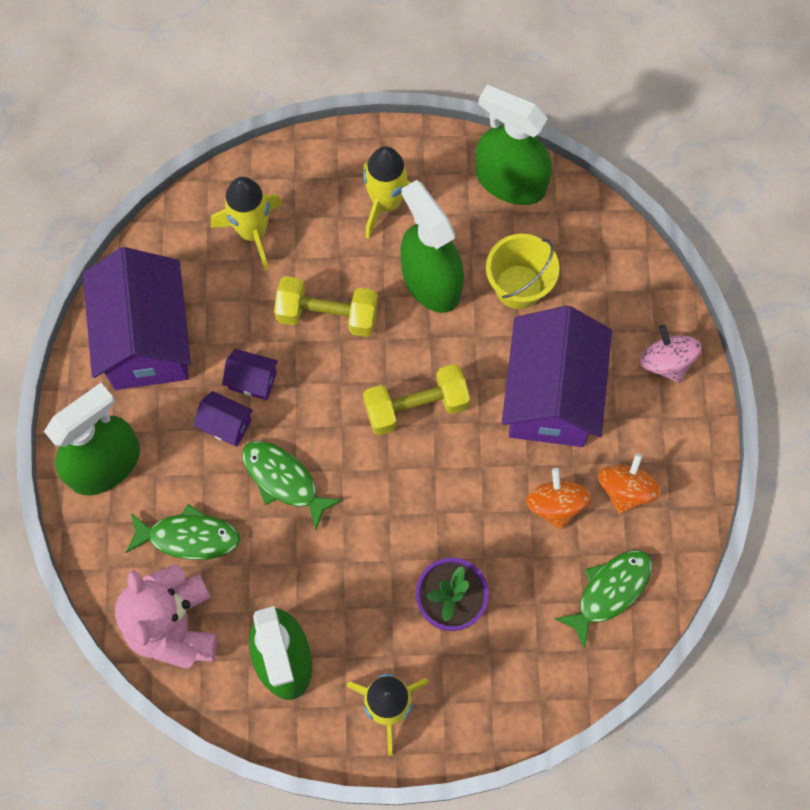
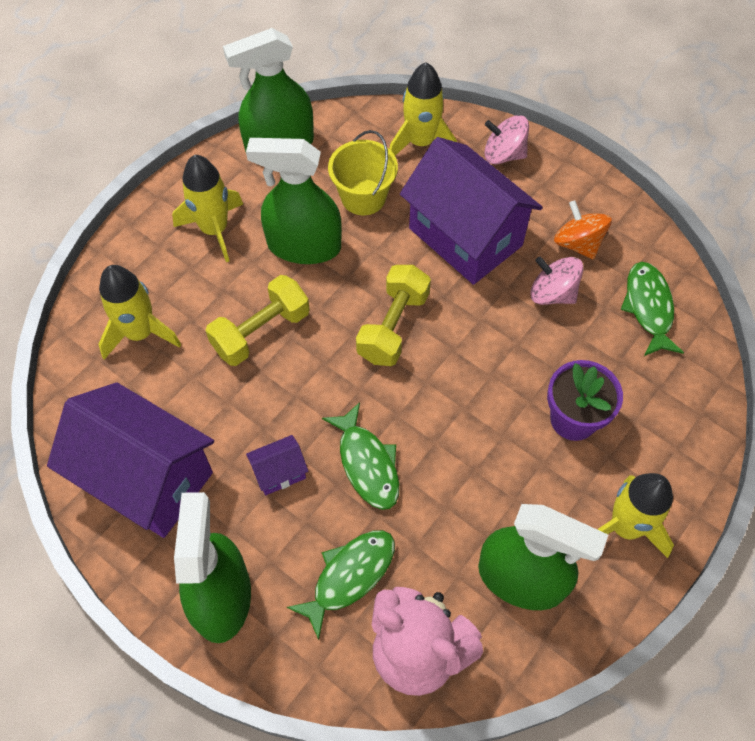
camera: 50 degrees left, 10 degrees down
purple house [222,349,278,400] -> none
green fish [242,441,342,530] -> green fish turned 105 degrees counterclockwise [322,402,399,510]
orange spinning top [526,468,591,530] -> pink spinning top [531,256,584,305]
none -> yellow rocket [389,62,457,156]

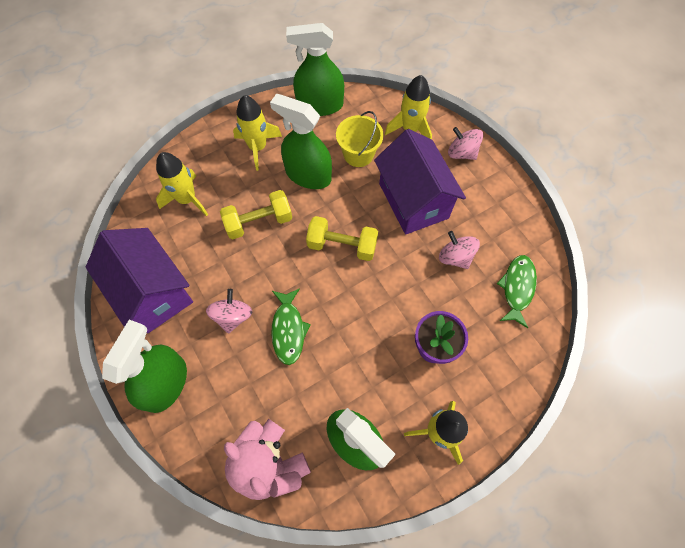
camera: 20 degrees right, 5 degrees up
purple house [246,435,308,495] -> pink spinning top [206,289,252,334]
green fish [287,530,395,640] -> none
yellow dumbbell [356,265,431,366] -> yellow dumbbell turned 60 degrees clockwise [306,216,378,261]
orange spinning top [554,200,612,260] -> none

